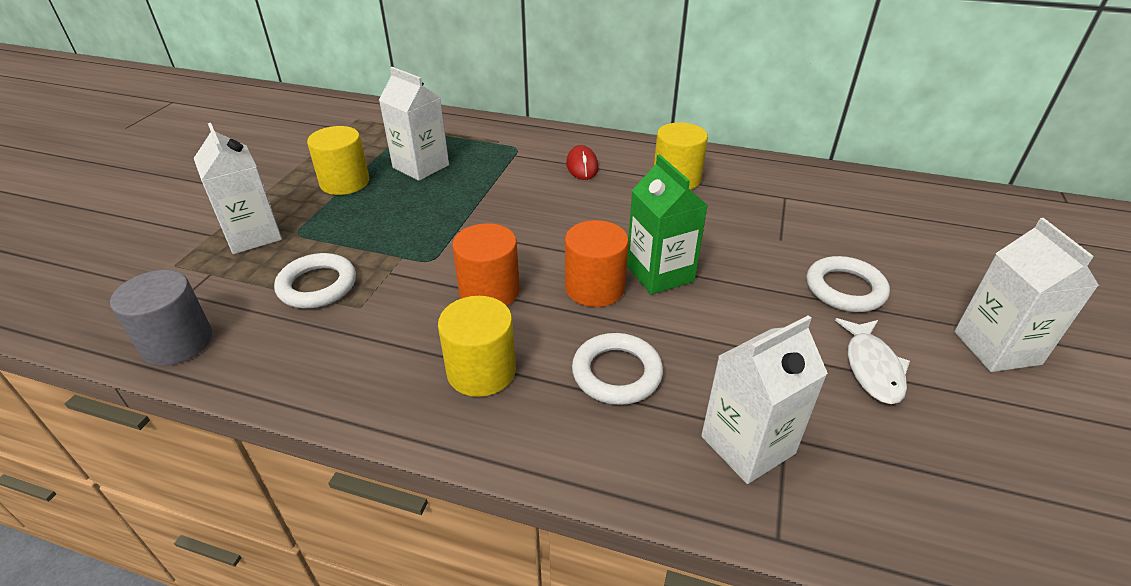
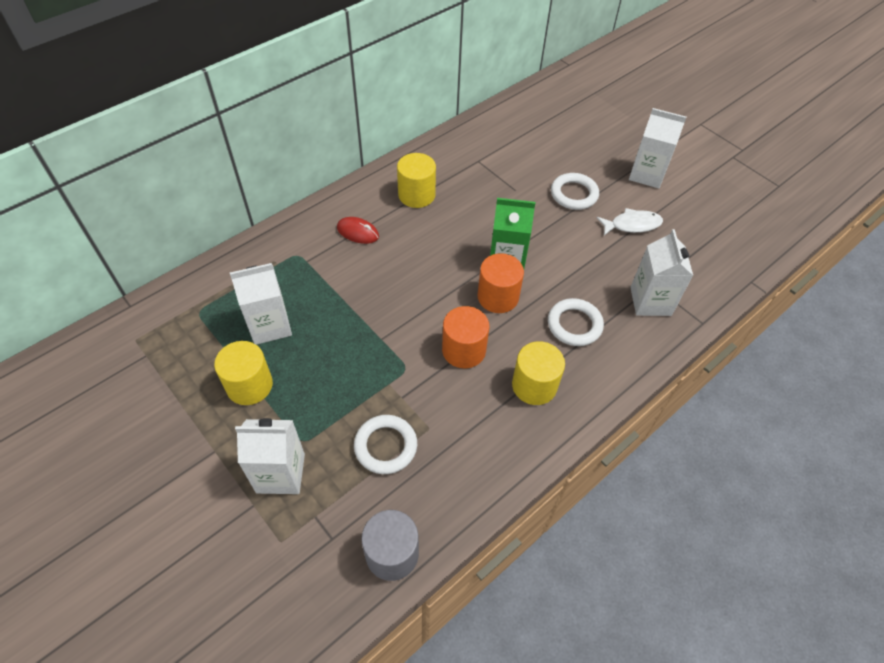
camera: 60 degrees left, 15 degrees up
white fish [835,318,910,404] -> white fish turned 45 degrees counterclockwise [597,208,663,236]

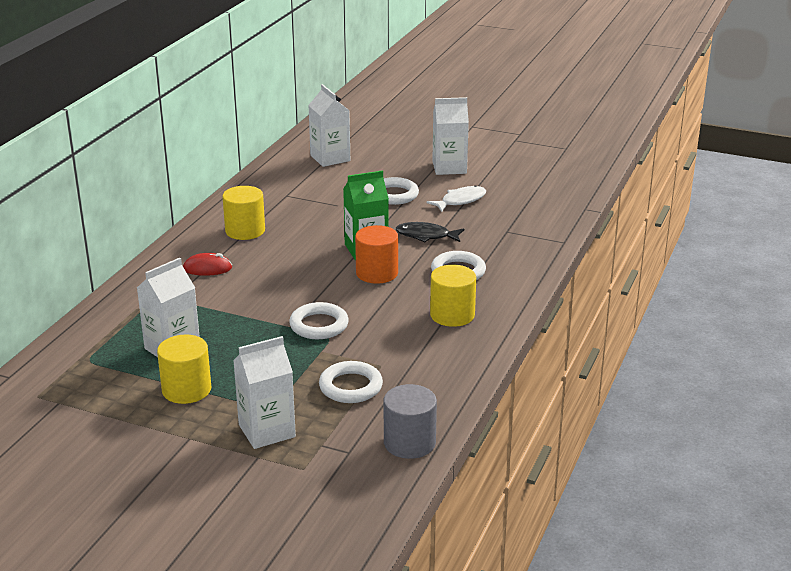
camera: 25 degrees left, 25 degrees down
orange cylinder [442,306,489,368] -> none
white carton [630,229,693,316] -> white carton moved to [308,84,350,167]
none -> white ring [289,302,349,339]
none -> black fish [396,222,464,242]

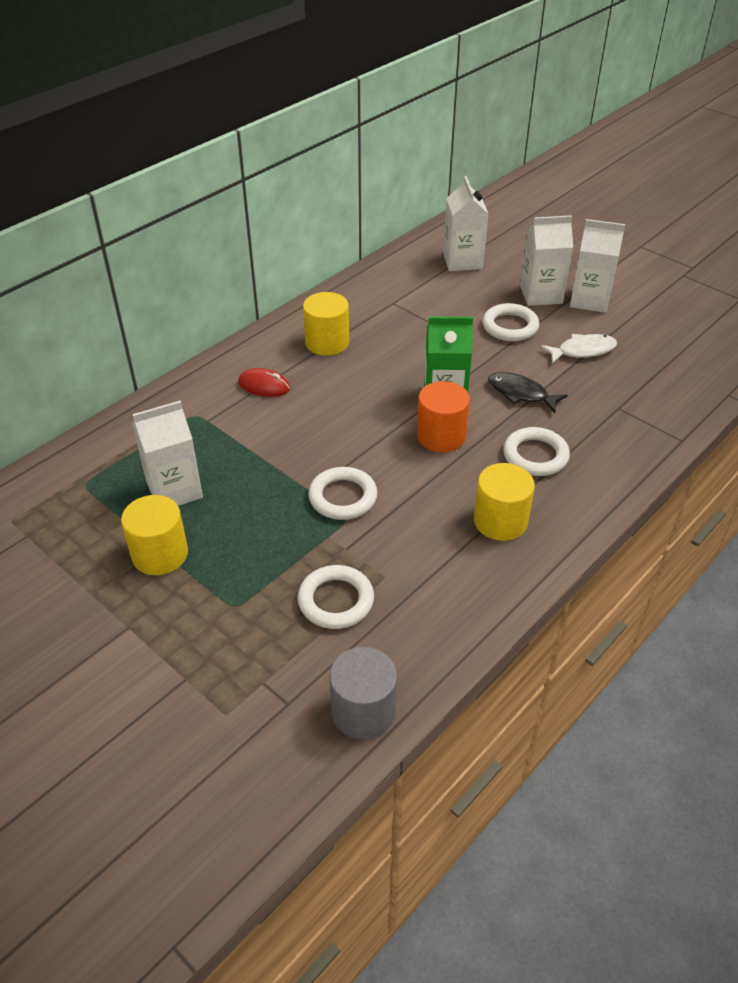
camera: 20 degrees right, 15 degrees up
white carton [233,336,296,449] -> white carton moved to [520,215,573,306]

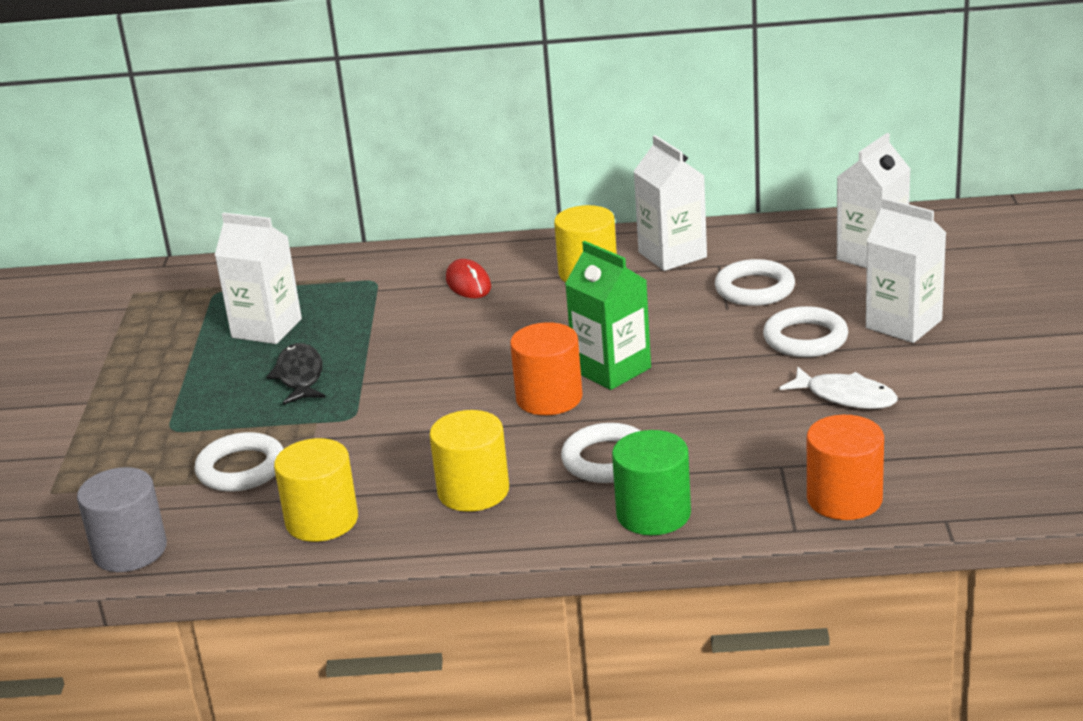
camera: 50 degrees right, 15 degrees down
yellow cylinder [121,495,188,575] -> yellow cylinder moved to [274,438,358,542]
white ring [308,467,378,520] -> white ring moved to [715,259,795,306]
black fish [488,372,568,413] -> black fish moved to [266,343,325,405]
white carton [570,219,625,313] -> white carton moved to [633,135,707,271]
none -> green cylinder [612,430,691,535]
none -> orange cylinder [807,415,884,520]

